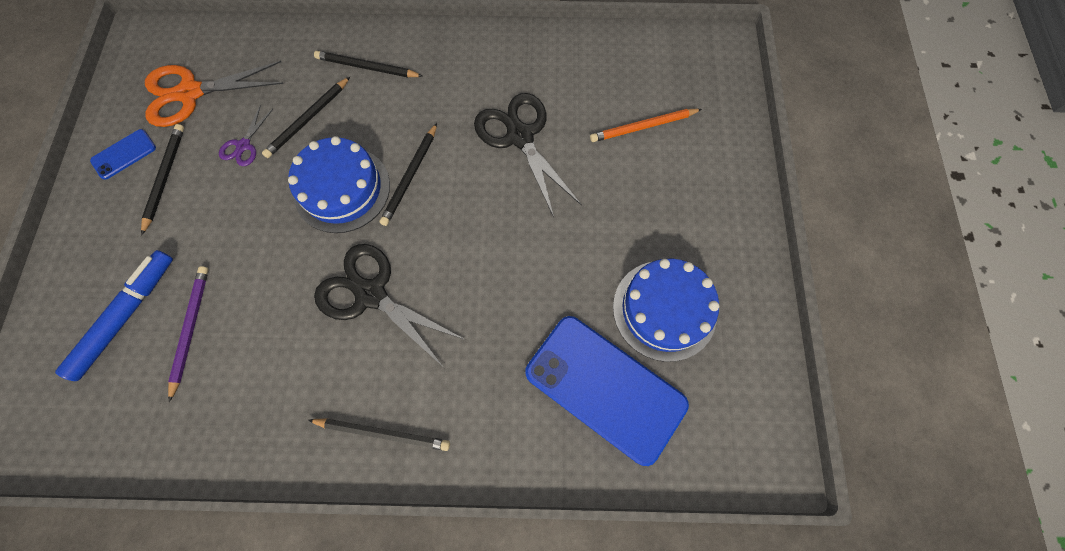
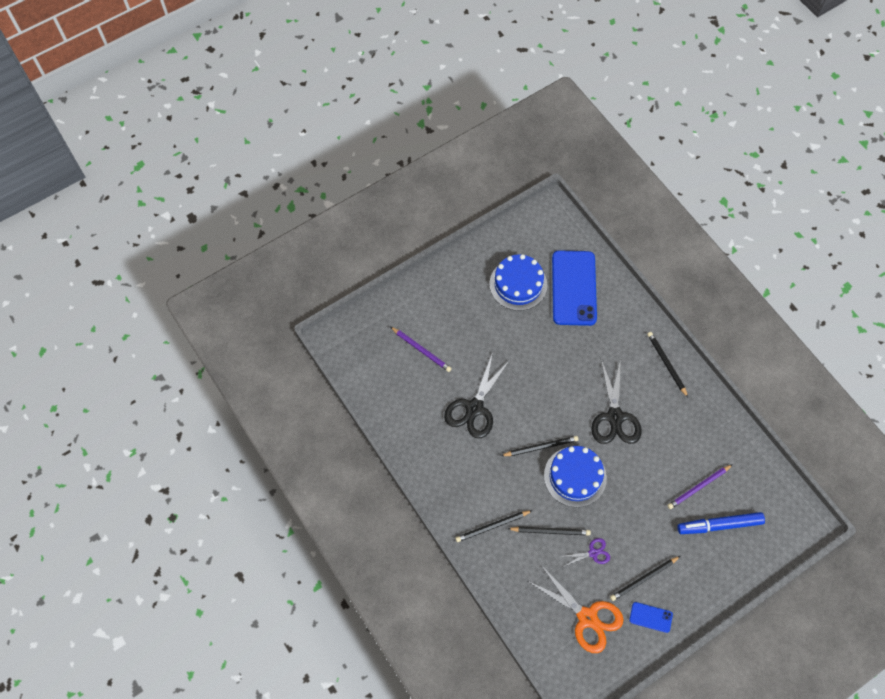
camera: 125 degrees left, 5 degrees down
black pencil [314,51,423,78] -> black pencil turned 90 degrees clockwise [455,510,533,542]
orange pencil [590,109,702,142] -> purple pencil [391,327,452,372]

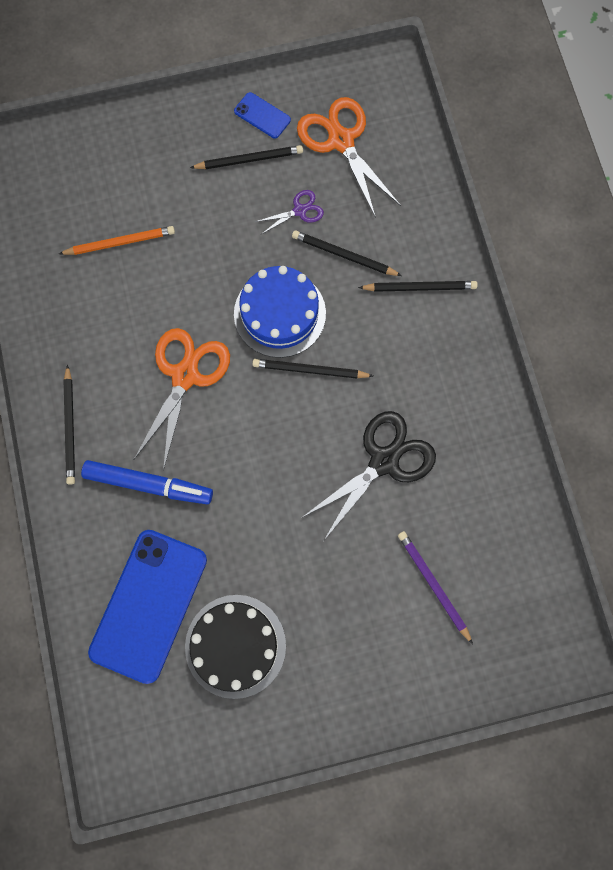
camera: 160 degrees left, 10 degrees up
blue cake [489,254,547,311] -> black cake [185,595,286,699]
purple scissors [560,538,610,566] -> purple scissors turned 150 degrees clockwise [255,190,324,234]
black scissors [591,358,642,444] -> orange scissors [134,328,230,471]
purple pencil [667,464,733,509] -> orange pencil [59,226,175,255]
blue marker [677,512,765,534] -> blue marker moved to [81,460,213,504]

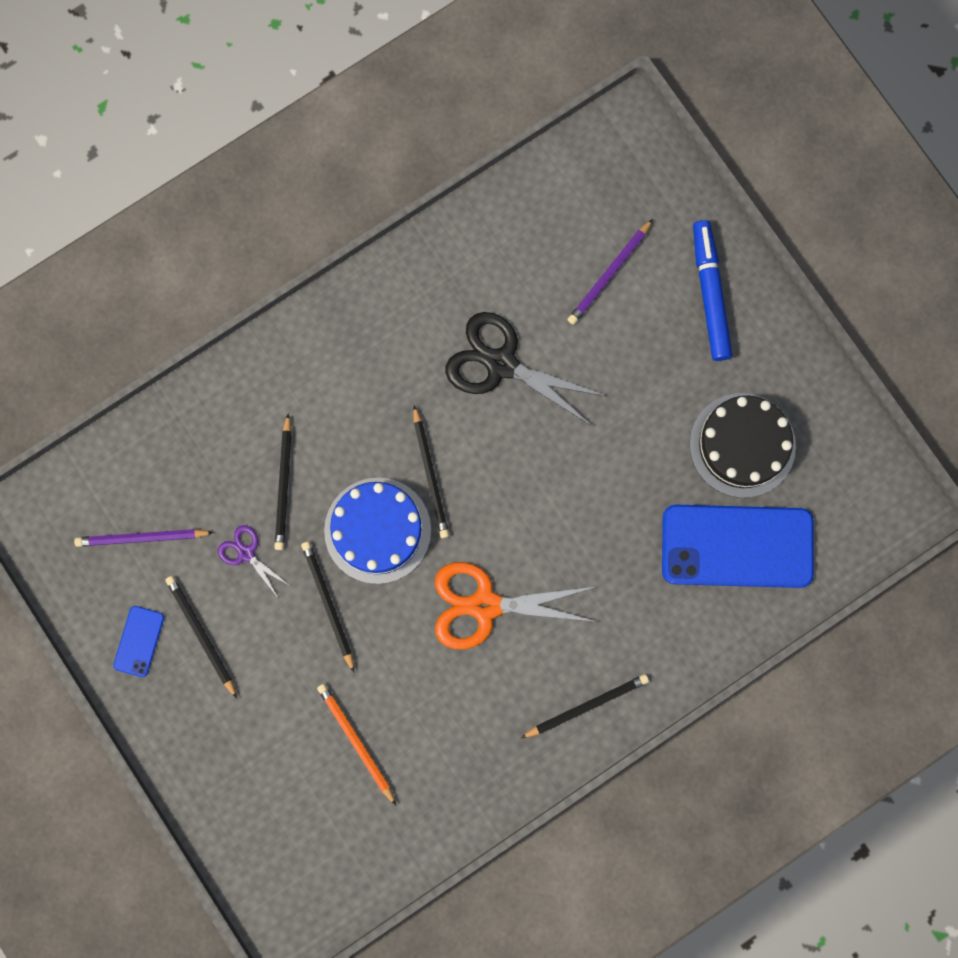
camera: 110 degrees left, 5 degrees up
blue marker [81,460,213,504] -> blue marker moved to [693,220,732,361]
orange scissors [297,97,401,218] -> purple pencil [74,529,214,547]
black pencil [358,281,478,292] -> black pencil moved to [301,541,354,672]

